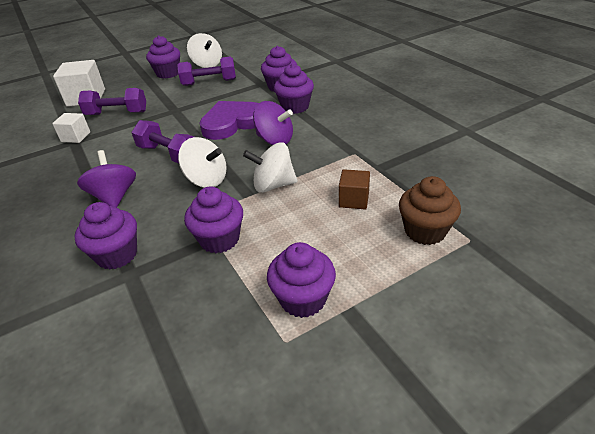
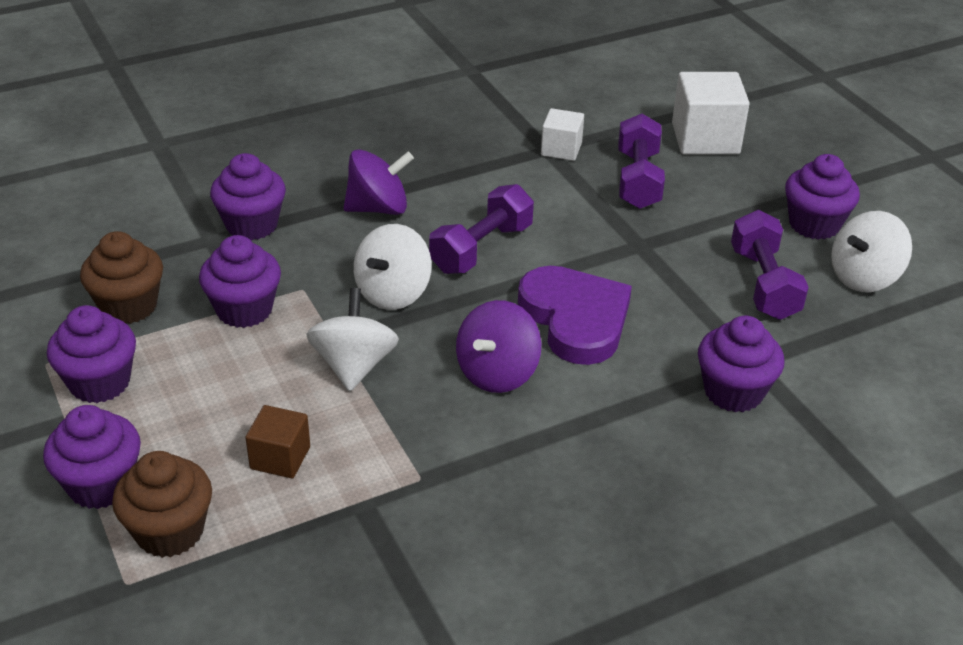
camera: 90 degrees right, 0 degrees up
purple cupcake [274,64,314,114] -> purple cupcake moved to [43,405,141,509]
none -> brown cupcake [80,231,163,324]

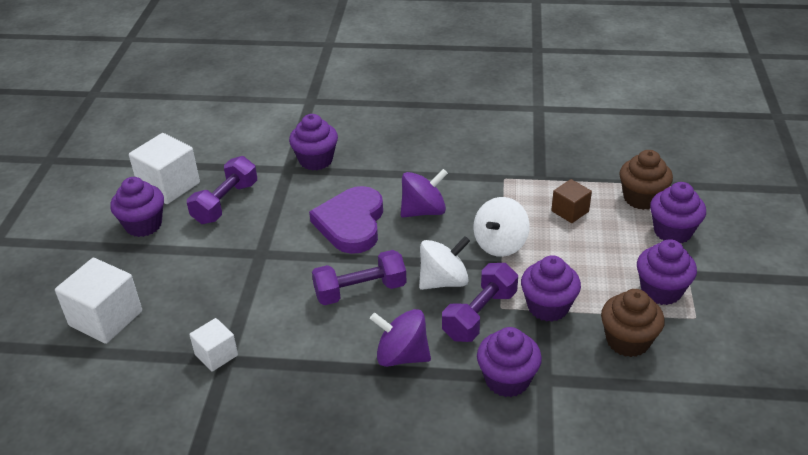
camera: 145 degrees left, 0 degrees up
purple dumbbell [618,114,665,209] -> purple dumbbell moved to [442,263,518,342]
white spinning top [831,211,912,292] -> white cube [129,133,200,204]

